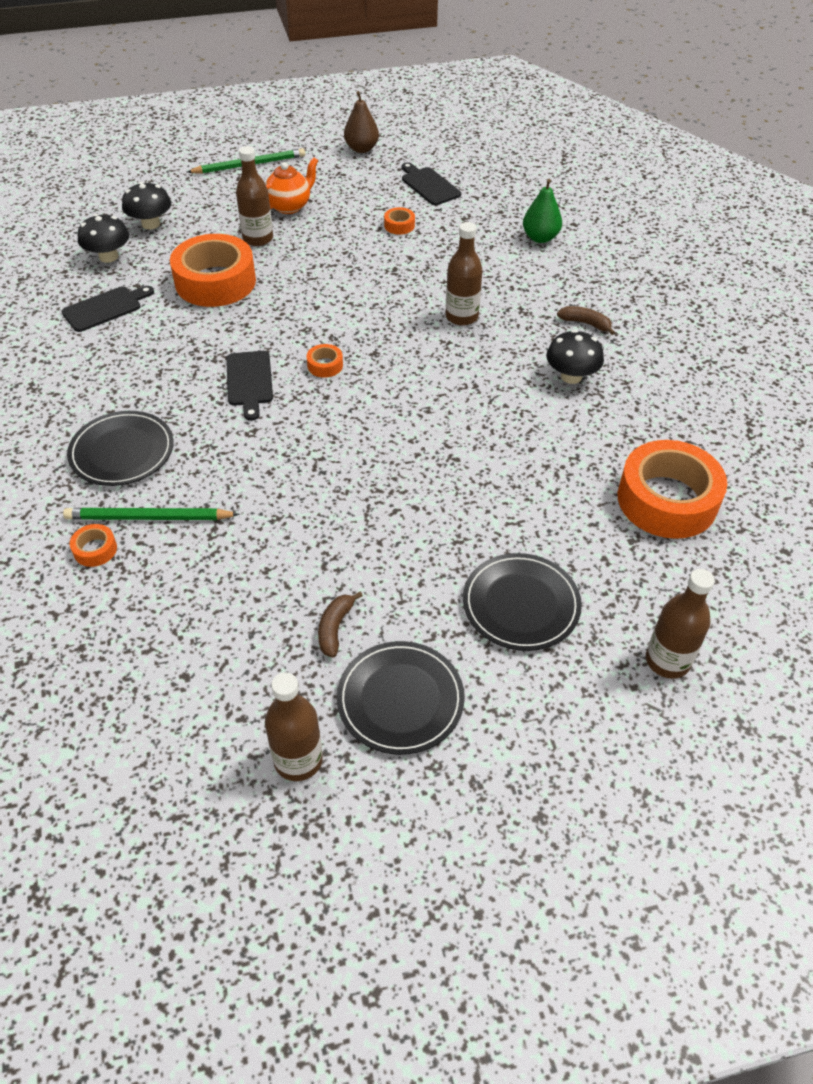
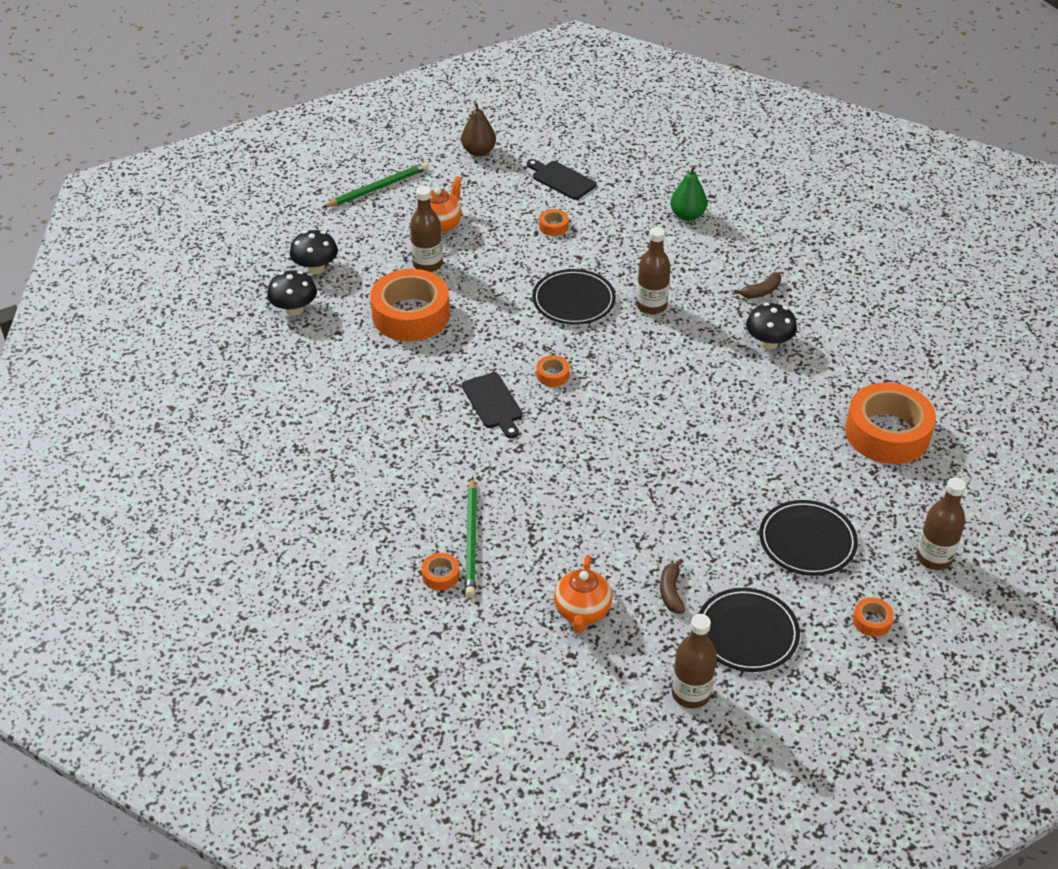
camera: 15 degrees left, 5 degrees down
black cutting board [61,286,154,332] -> none
green pencil [63,508,240,520] -> green pencil turned 75 degrees counterclockwise [465,477,477,598]
black plate [67,411,174,486] -> black plate moved to [532,269,616,325]
brown banana [557,306,615,335] -> brown banana turned 135 degrees clockwise [734,272,781,298]
none -> orange teapot [554,555,612,633]
none -> orange tape [853,597,894,637]

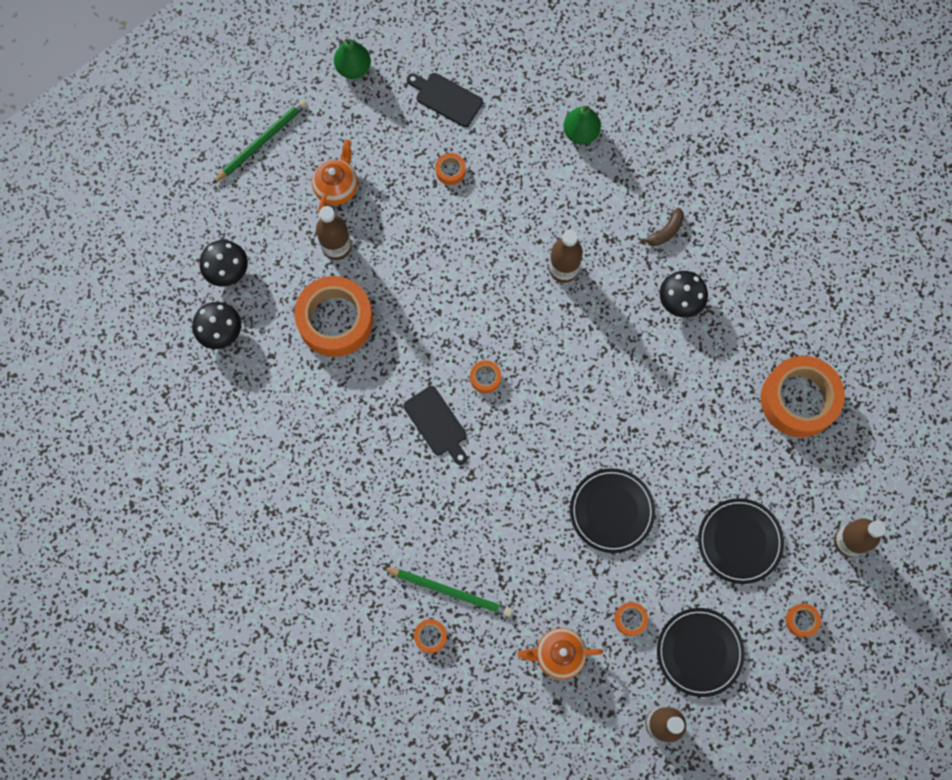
camera: 10 degrees left, 30 degrees up
brown pear [461,102,496,156] -> green pear [334,39,371,79]
green pencil [465,477,477,598] -> green pencil turned 60 degrees counterclockwise [382,567,512,617]
black plate [532,269,616,325] -> black plate moved to [570,468,655,553]
orange teapot [554,555,612,633] -> orange teapot turned 90 degrees clockwise [517,628,603,679]
brown banana [660,558,685,613] -> orange tape [614,602,648,636]

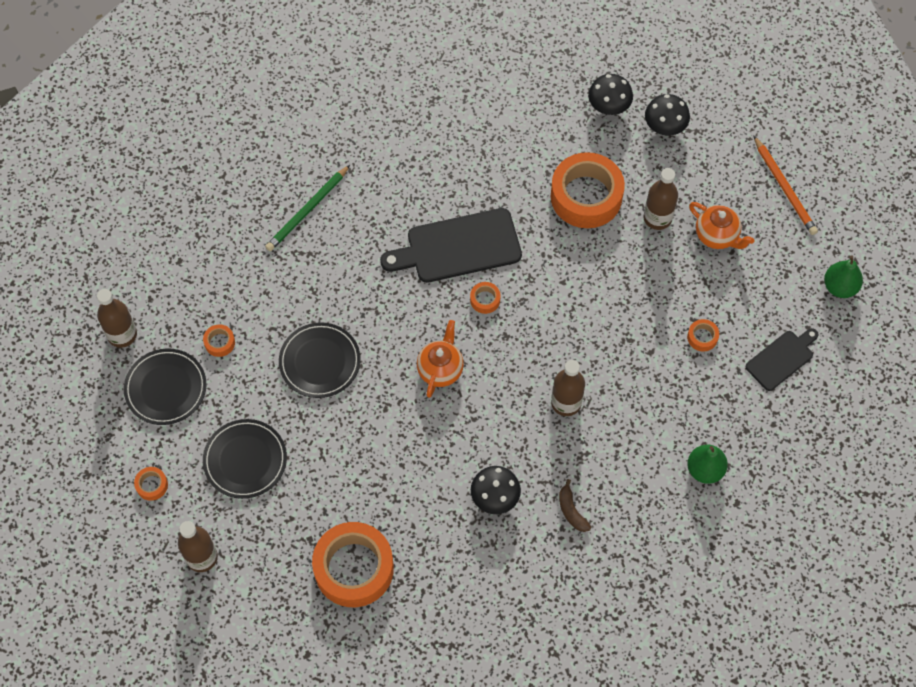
camera: 110 degrees right, 10 degrees down
green pencil [212,99,307,184] -> orange pencil [753,135,818,235]
black cutting board [403,386,467,465] -> black cutting board [380,208,522,283], size x1.73
orange tape [414,619,447,653] -> none
orange teapot [517,628,603,679] -> orange teapot moved to [417,320,464,398]

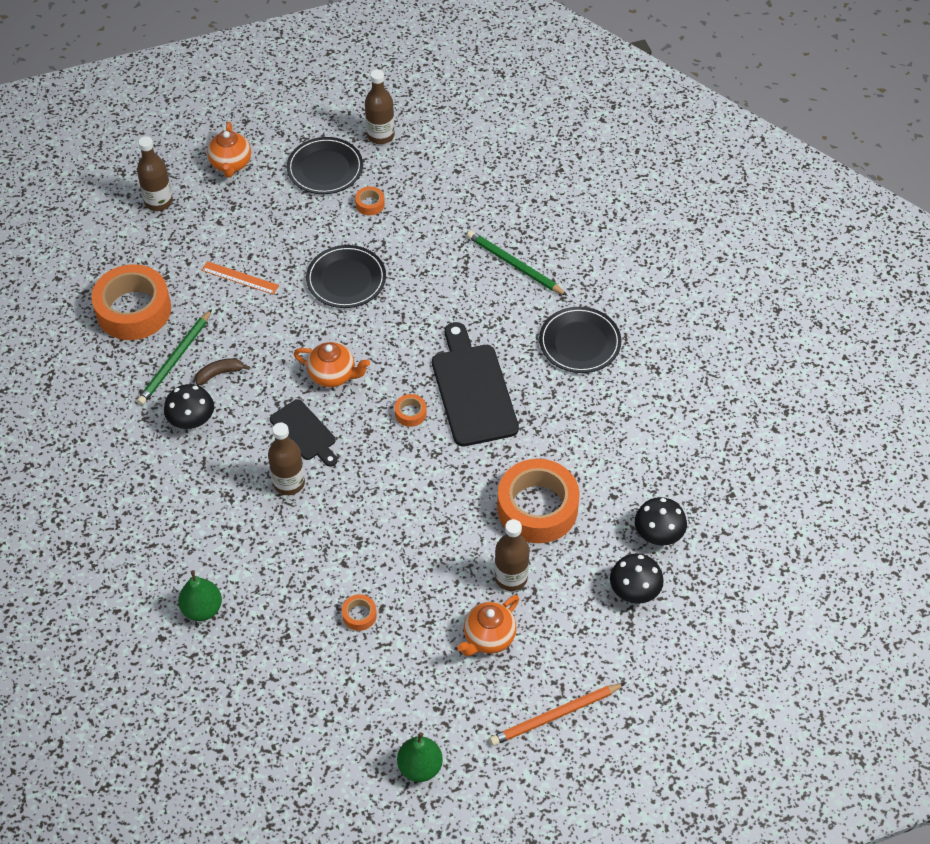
camera: 90 degrees right, 10 degrees down
orange tape [134,467,168,501] -> orange teapot [207,122,251,177]
black plate [203,419,287,499] -> black plate moved to [539,307,621,373]
brown banana [559,479,591,532] -> brown banana moved to [195,358,250,386]
black cutting board [745,328,819,391] -> black cutting board moved to [270,399,337,467]
none -> green pencil [137,309,212,405]
none -> orange ruler [202,261,279,295]

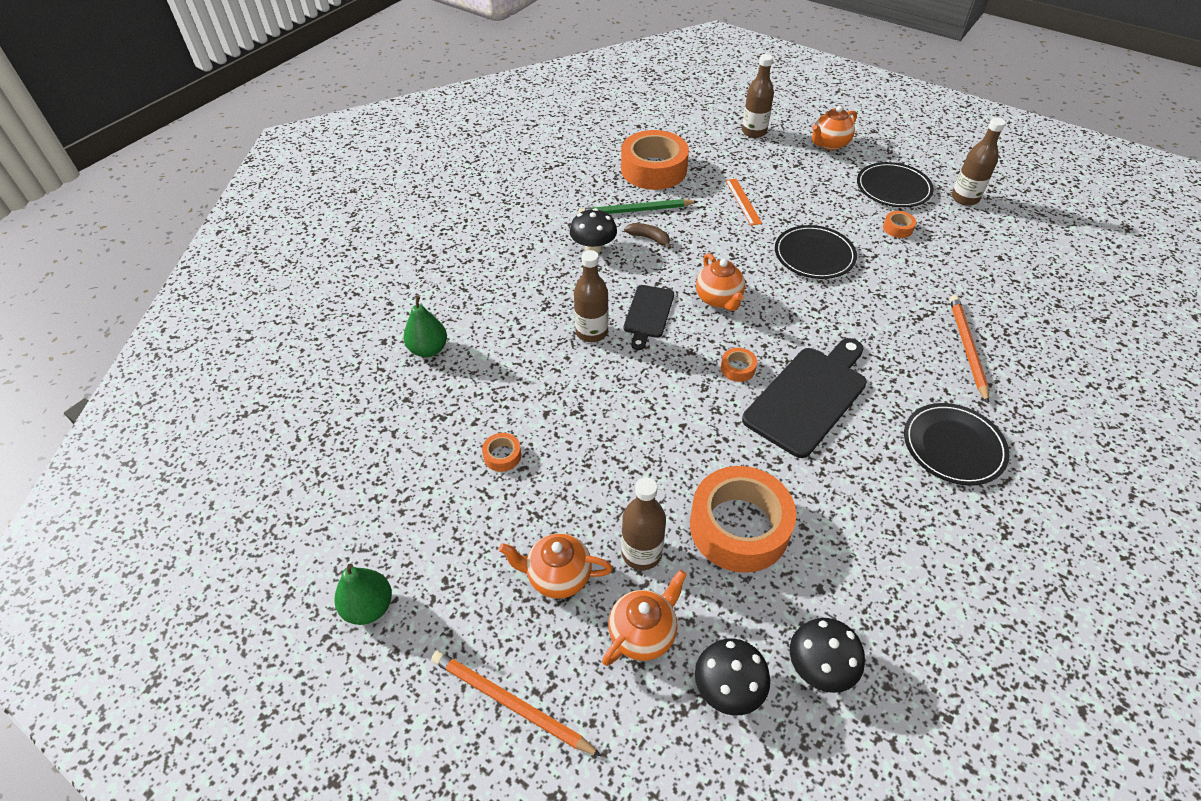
camera: 55 degrees right, 5 degrees down
green pencil [467,230,568,296] -> orange pencil [950,295,989,403]
none -> orange teapot [602,570,687,666]

